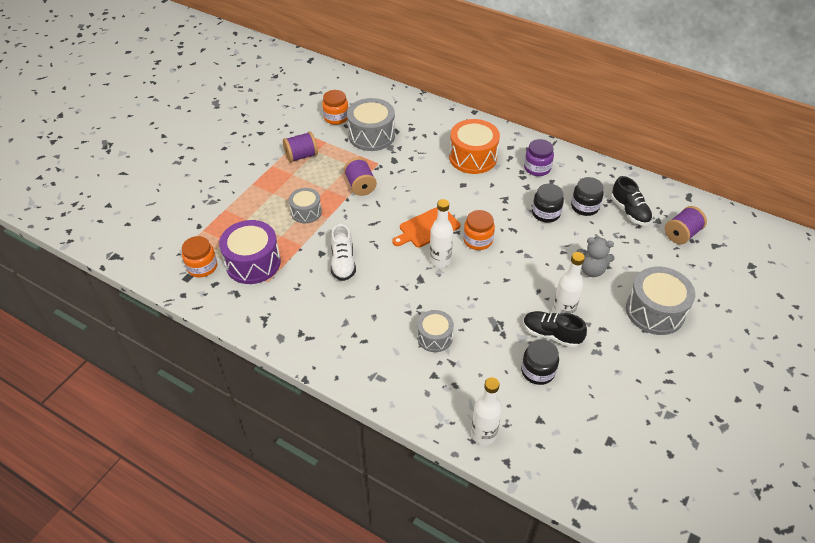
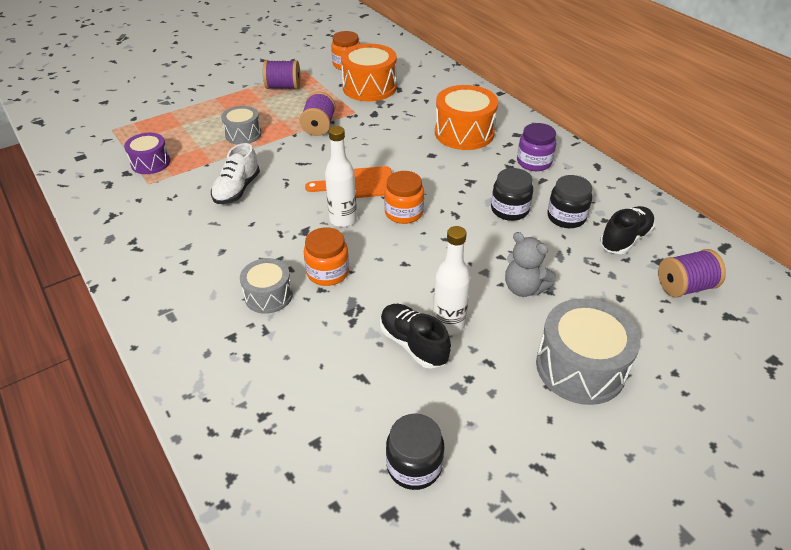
camera: 25 degrees right, 5 degrees down
orange jar [182,236,217,277] -> orange jar moved to [304,227,349,286]
purple drum [219,220,281,284] -> purple drum [124,133,170,174], size x0.60
grey drum [347,98,395,151] -> orange drum [341,44,397,101]
white bottle [471,377,502,445] -> none
black jar [521,339,559,385] -> black jar moved to [386,413,444,490]
black shoe [611,176,653,225] -> black shoe turned 135 degrees counterclockwise [600,206,655,254]

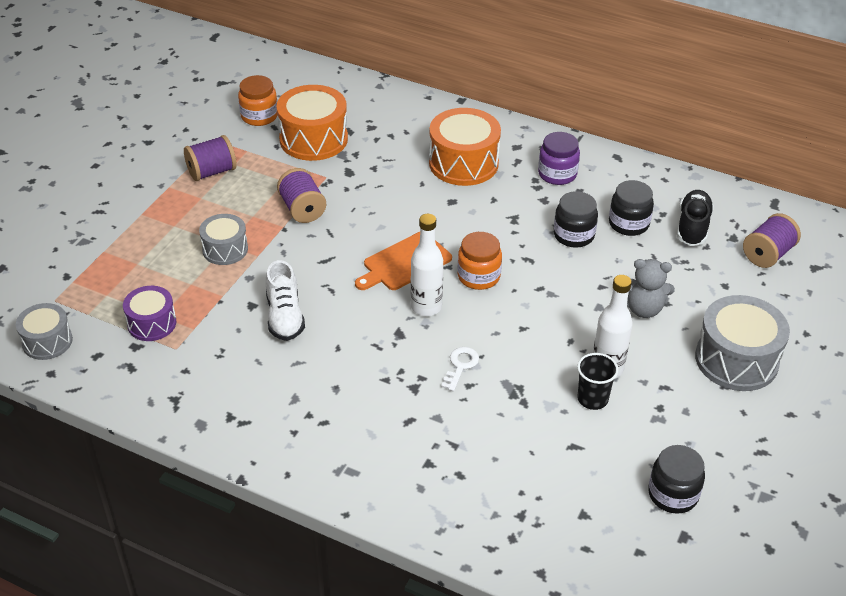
camera: 30 degrees left, 0 degrees up
grey drum [240,258,293,314] -> grey drum moved to [16,303,73,360]
orange jar [304,227,349,286] -> white key [441,347,479,391]
black shoe [380,304,451,369] -> black cup [577,353,618,410]

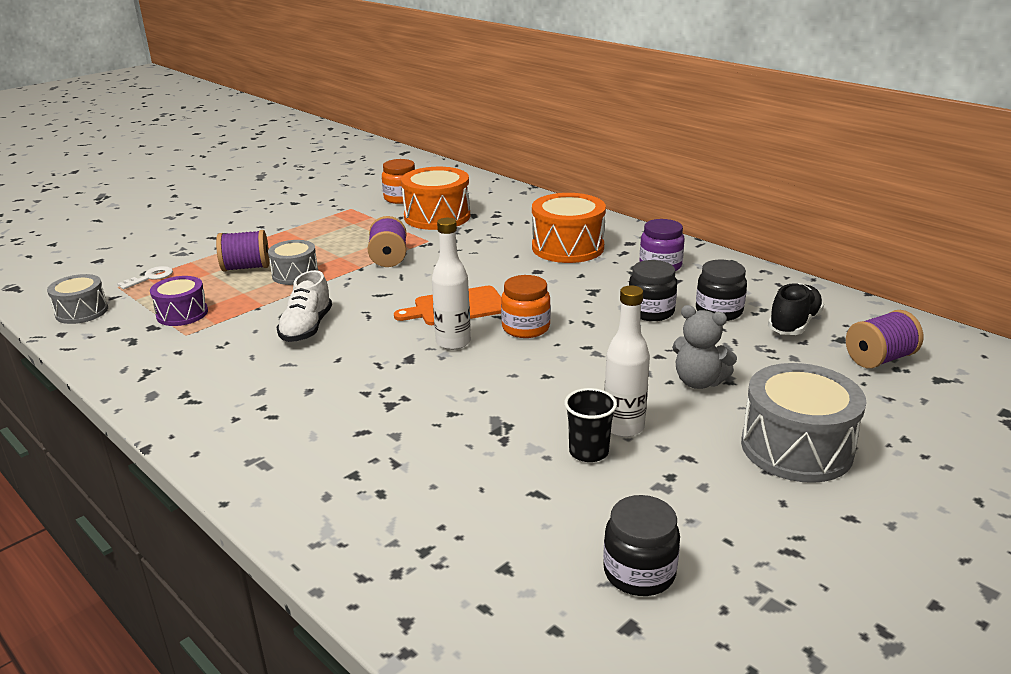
camera: 20 degrees right, 15 degrees down
purple spool [184,135,237,181] -> purple spool moved to [216,230,269,272]
white key [441,347,479,391] -> white key moved to [117,266,173,289]

